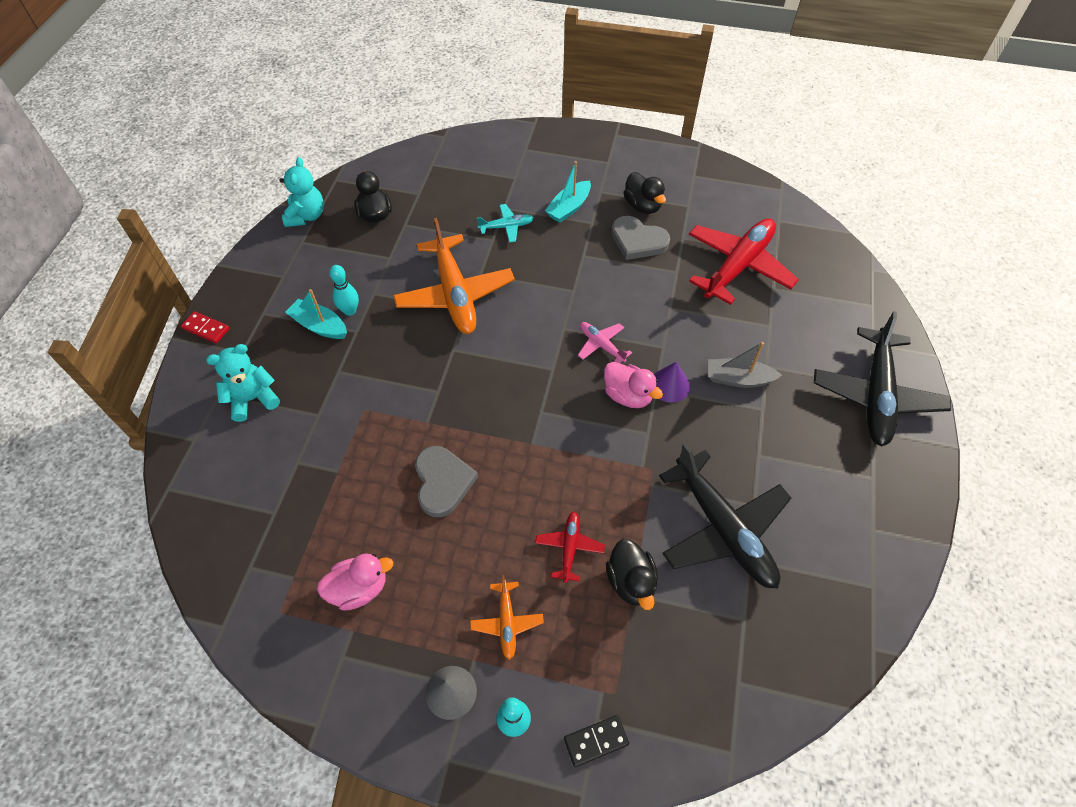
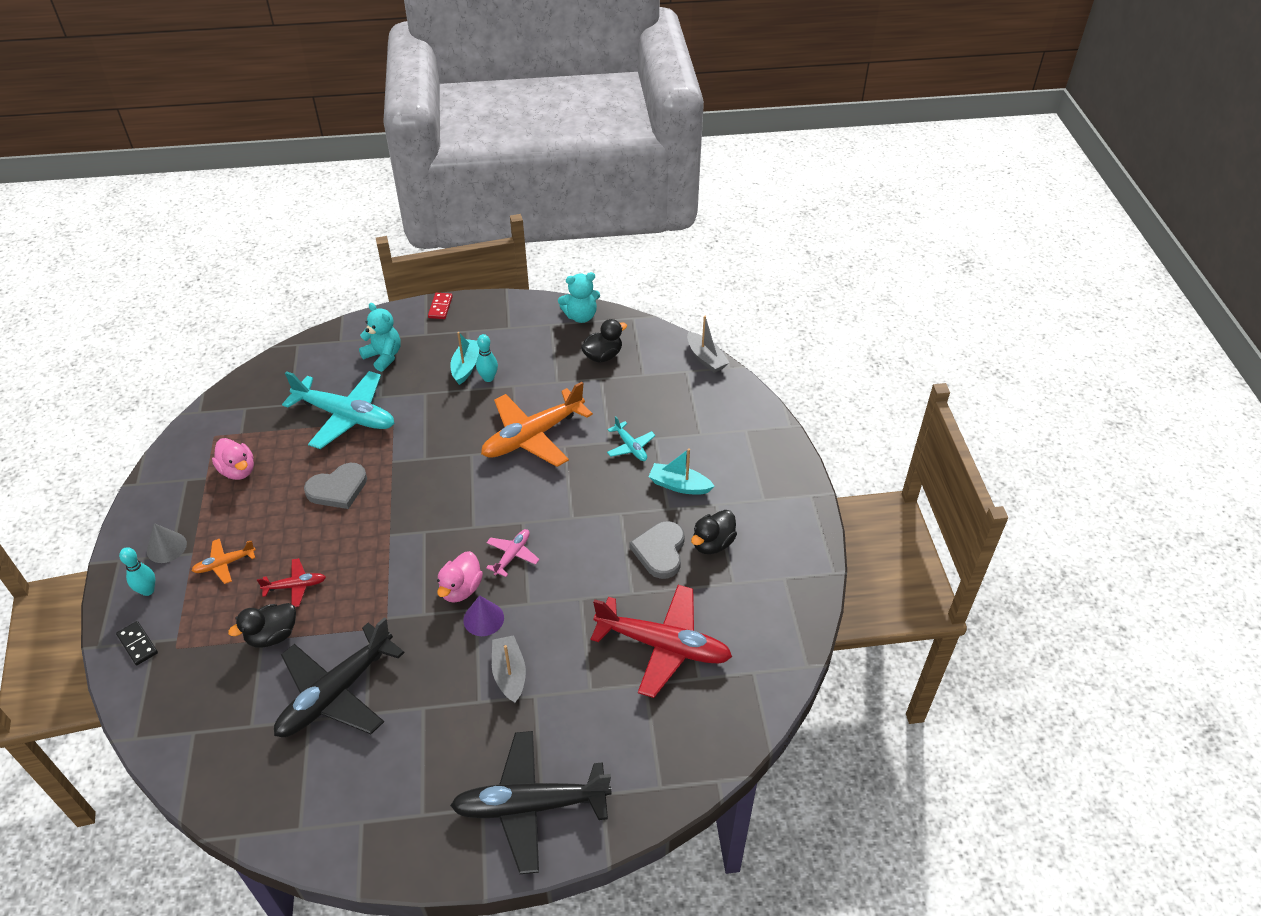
camera: 70 degrees right, 10 degrees down
none -> turquoise plane [282,371,395,449]
none -> grey boat [687,315,730,373]

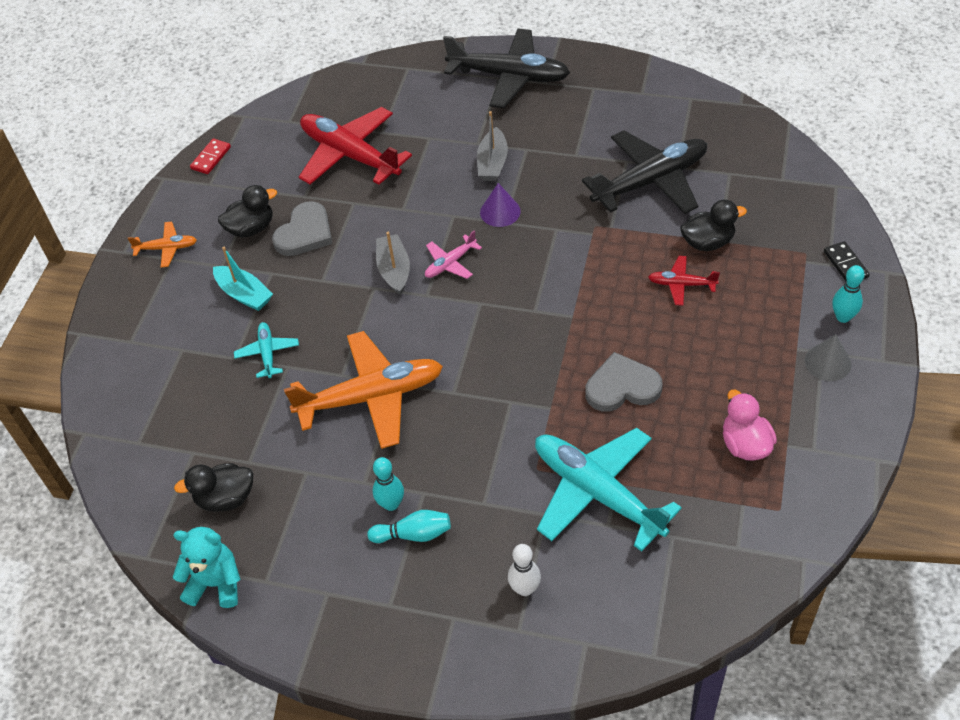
camera: 155 degrees left, 5 degrees up
orange plane [191,539,256,584] -> orange plane moved to [128,222,197,267]
turquoise teddy bear [359,303,401,372] -> white bowling pin [508,544,541,596]
red domino [428,293,453,319] -> red domino moved to [190,138,231,174]
pink duck [437,551,483,603] -> none
turquoise boat [450,332,480,385] -> turquoise bowling pin [367,510,451,543]
grey boat [687,315,730,373] -> grey boat moved to [376,232,410,295]

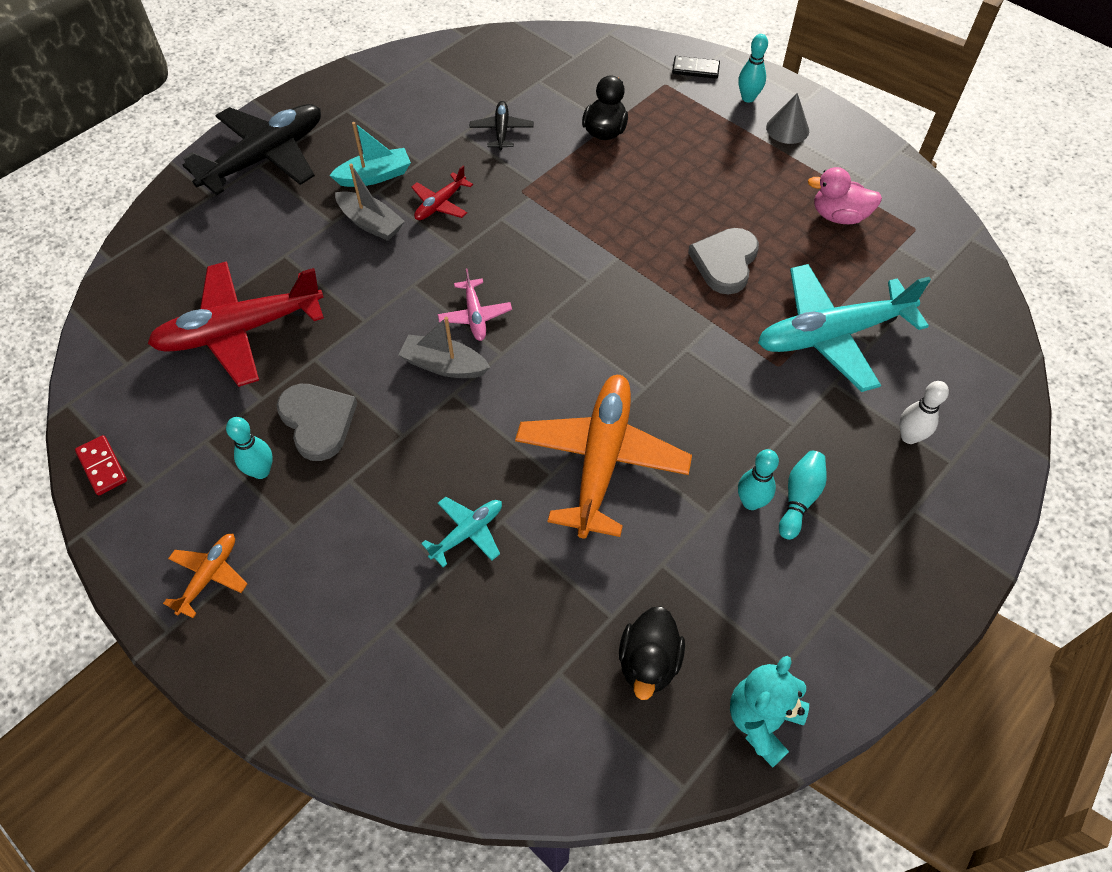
camera: 65 degrees left, 5 degrees up
turquoise boat [213,247,273,311] -> turquoise boat moved to [329,122,411,187]
black duck [218,185,277,238] -> turquoise bowling pin [226,417,273,479]
turquoise plane [234,322,299,378] -> turquoise plane turned 120 degrees clockwise [421,497,502,567]
purple cone [480,183,521,227] -> none
black plane [582,130,707,214] -> black plane [469,101,534,150], size x0.47
red plane [648,256,720,306] -> red plane moved to [411,166,473,220]

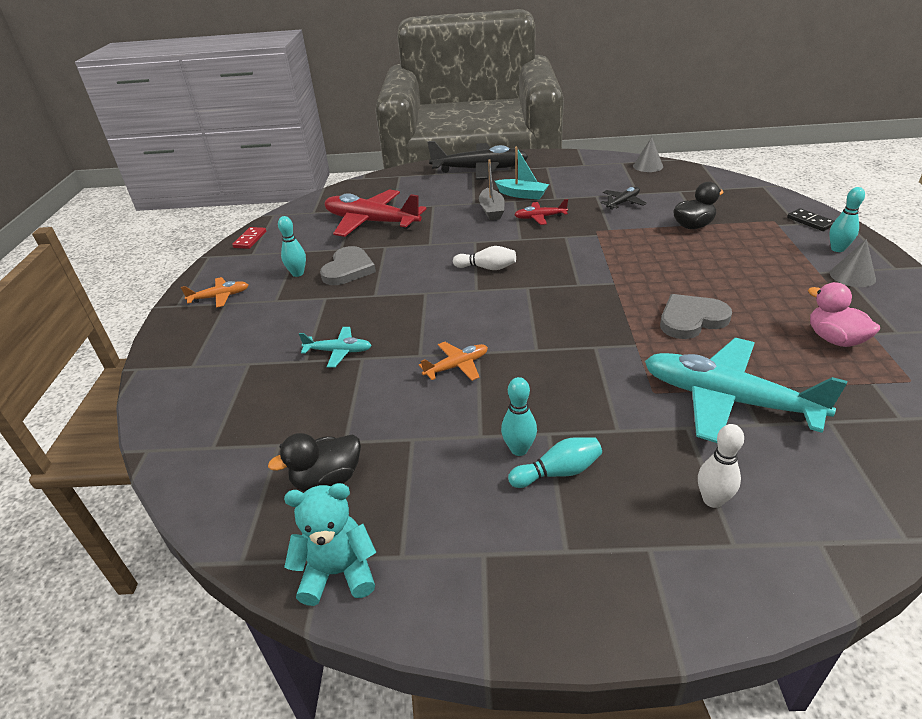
camera: 50 degrees right, 20 degrees down
grey boat [398,317,490,378] -> none
pink plane [438,268,512,341] -> white bowling pin [453,246,516,270]
orange plane [515,375,692,538] -> orange plane [419,342,488,381], size x0.47
none -> grey cone [633,137,663,172]

